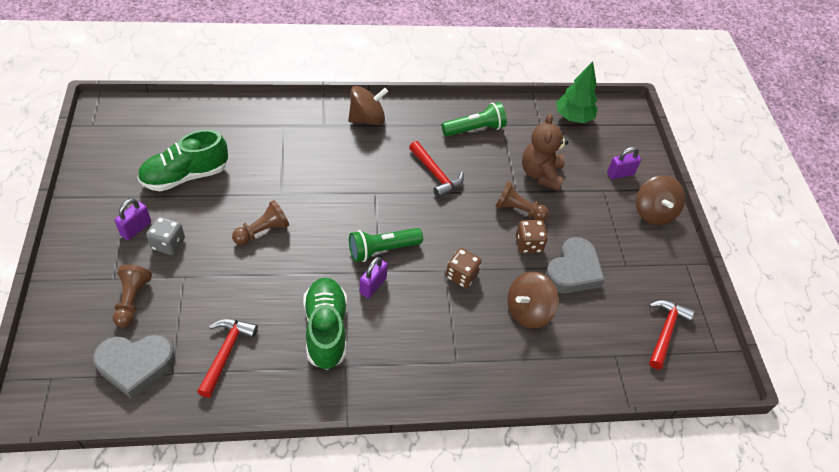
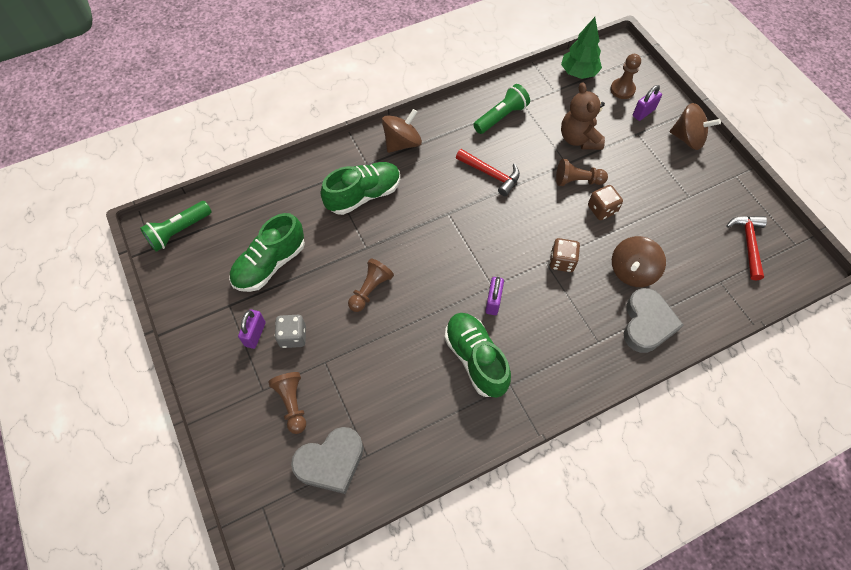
camera: 15 degrees left, 10 degrees up
red hammer [197,319,258,398] -> none
green flashlight [349,228,423,262] -> green flashlight moved to [140,201,212,252]
grey heart [545,237,605,293] -> grey heart moved to [624,288,683,353]
brown spinning top [636,175,685,225] -> brown spinning top turned 45 degrees counterclockwise [670,103,721,150]
none -> green shoe [321,162,401,215]
none -> brown pawn [610,54,641,99]

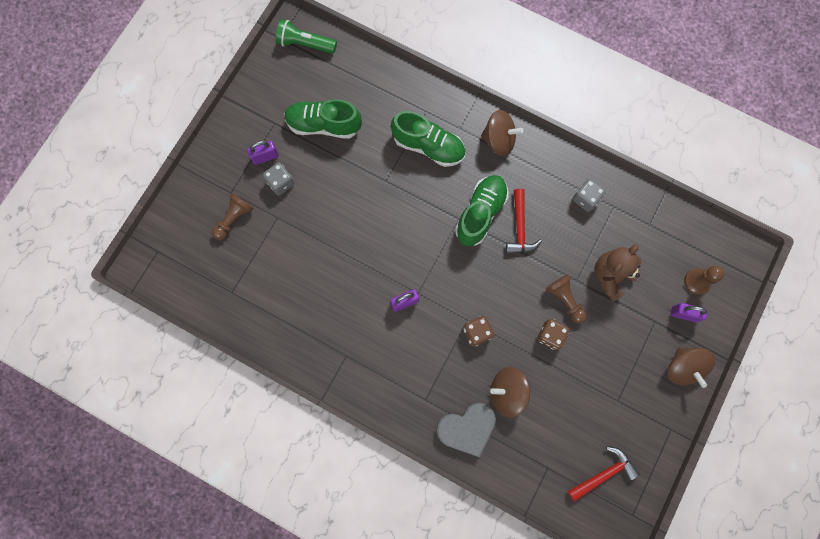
camera: 55 degrees right, 15 degrees up
grey heart [291,427,364,494] -> none
brown pawn [348,258,394,312] -> none
green shoe [444,313,511,398] -> green shoe moved to [455,175,509,246]
green flashlight [473,84,530,134] -> grey dice [573,179,606,212]
green tree [561,17,602,79] -> none

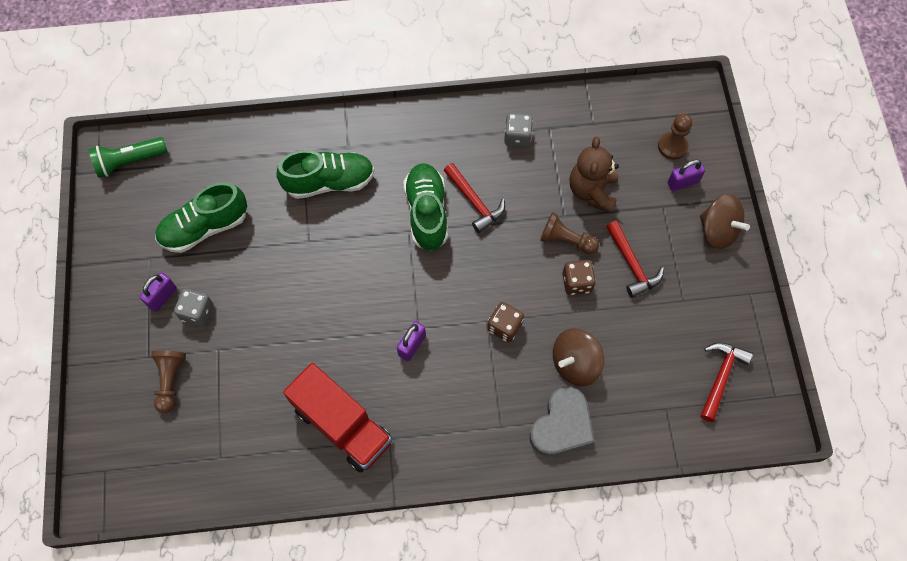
camera: 35 degrees left, 10 degrees down
brown spinning top [481,110,524,156] -> none
none -> red truck [283,363,392,473]
none -> red hammer [606,221,664,298]

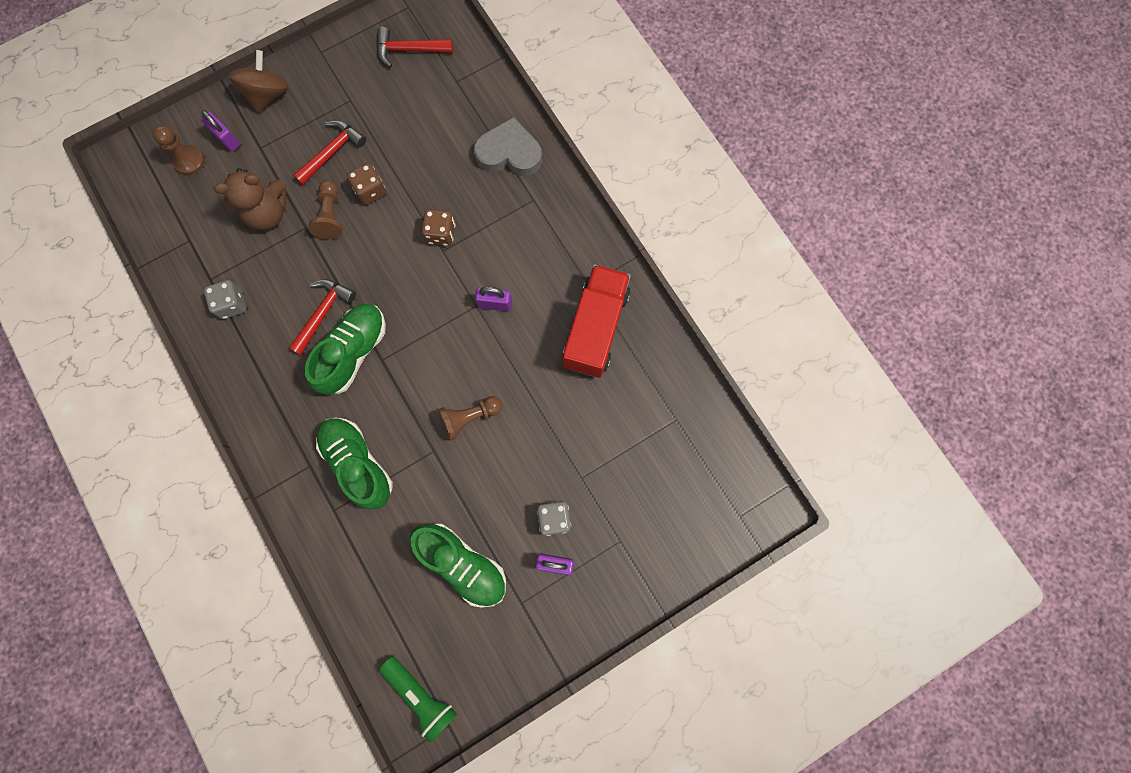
camera: 115 degrees left, 10 degrees up
brown pawn [151,350,186,413] -> brown pawn moved to [438,396,502,440]
green shoe [403,163,448,251] -> green shoe turned 150 degrees clockwise [305,304,386,395]
brown spinning top [553,328,604,386] -> none

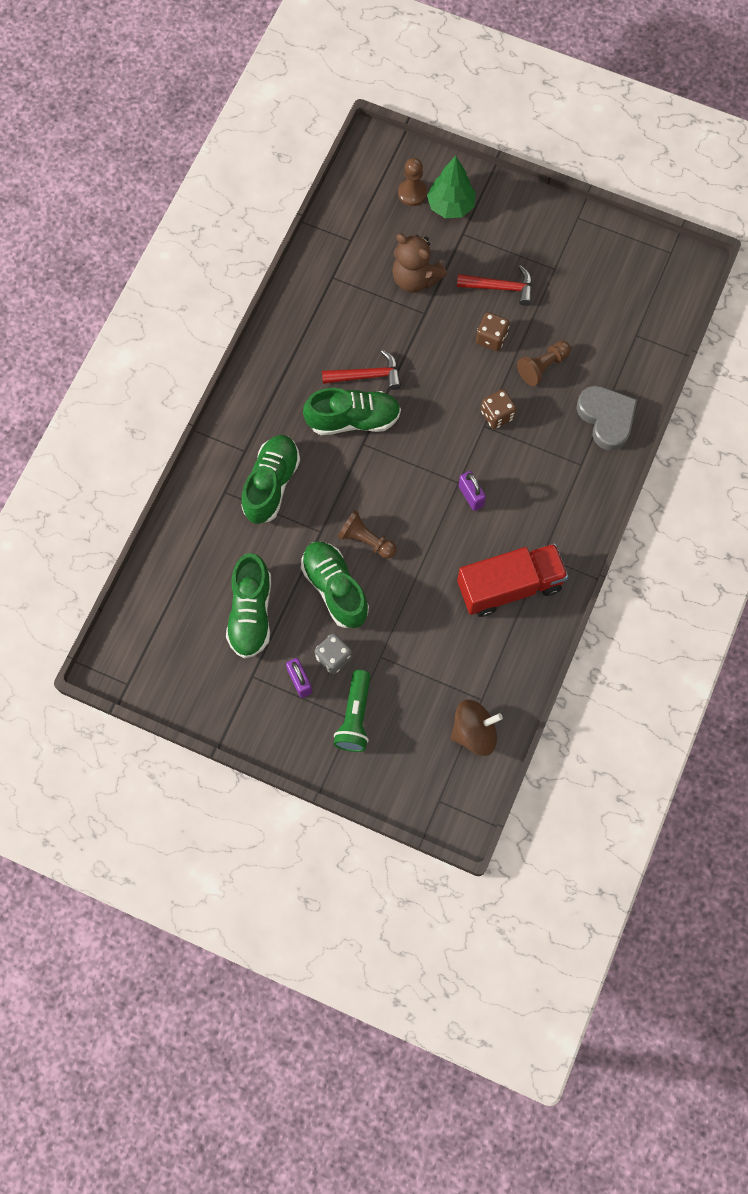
camera: 55 degrees right, 5 degrees down
purple padlock [201,110,241,152] -> green tree [427,156,476,218]
grey dice [204,280,247,319] -> none
brown spinning top [228,50,288,113] -> brown spinning top moved to [451,699,503,756]
brown pawn [308,180,343,239] -> brown pawn moved to [517,341,571,386]
red hammer [377,27,453,68] -> none
green flashlight [379,656,457,743] -> green flashlight moved to [334,670,371,752]
none -> green shoe [301,541,369,628]

